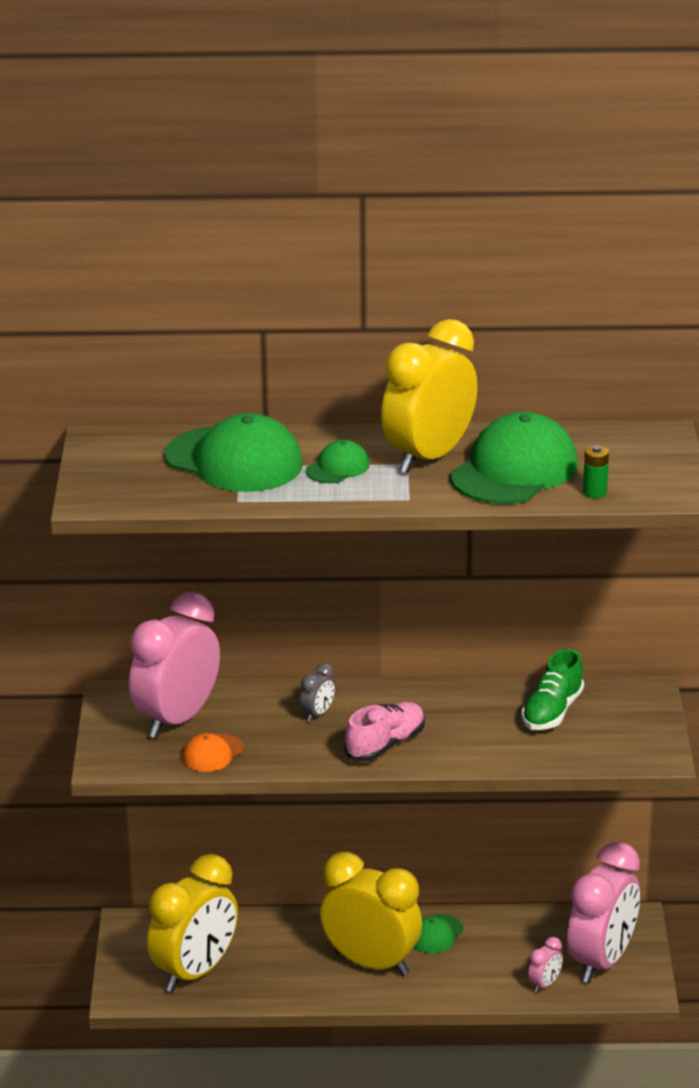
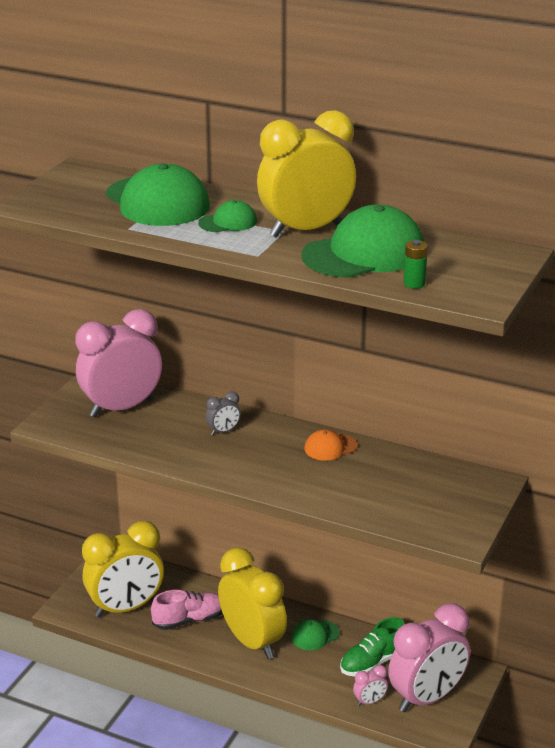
camera: 25 degrees right, 0 degrees up
orange cap [182,733,244,772] -> orange cap moved to [305,430,358,461]
pink shoe [345,702,425,762] -> pink shoe moved to [151,590,222,630]
green shoe [522,649,584,730] -> green shoe moved to [340,617,405,677]

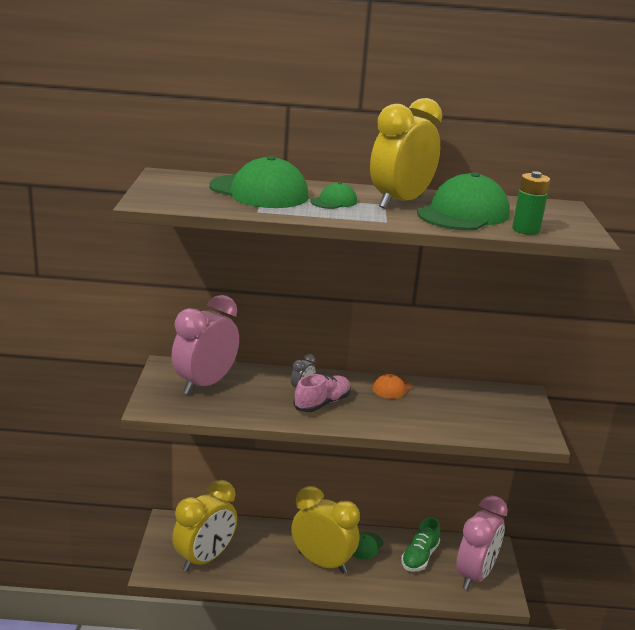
camera: 25 degrees left, 5 degrees down
pink shoe [151,590,222,630] -> pink shoe moved to [294,374,351,412]
pink clock [353,665,388,706] -> none
green battery [404,240,428,289] -> green battery [512,171,550,235], size x1.53

